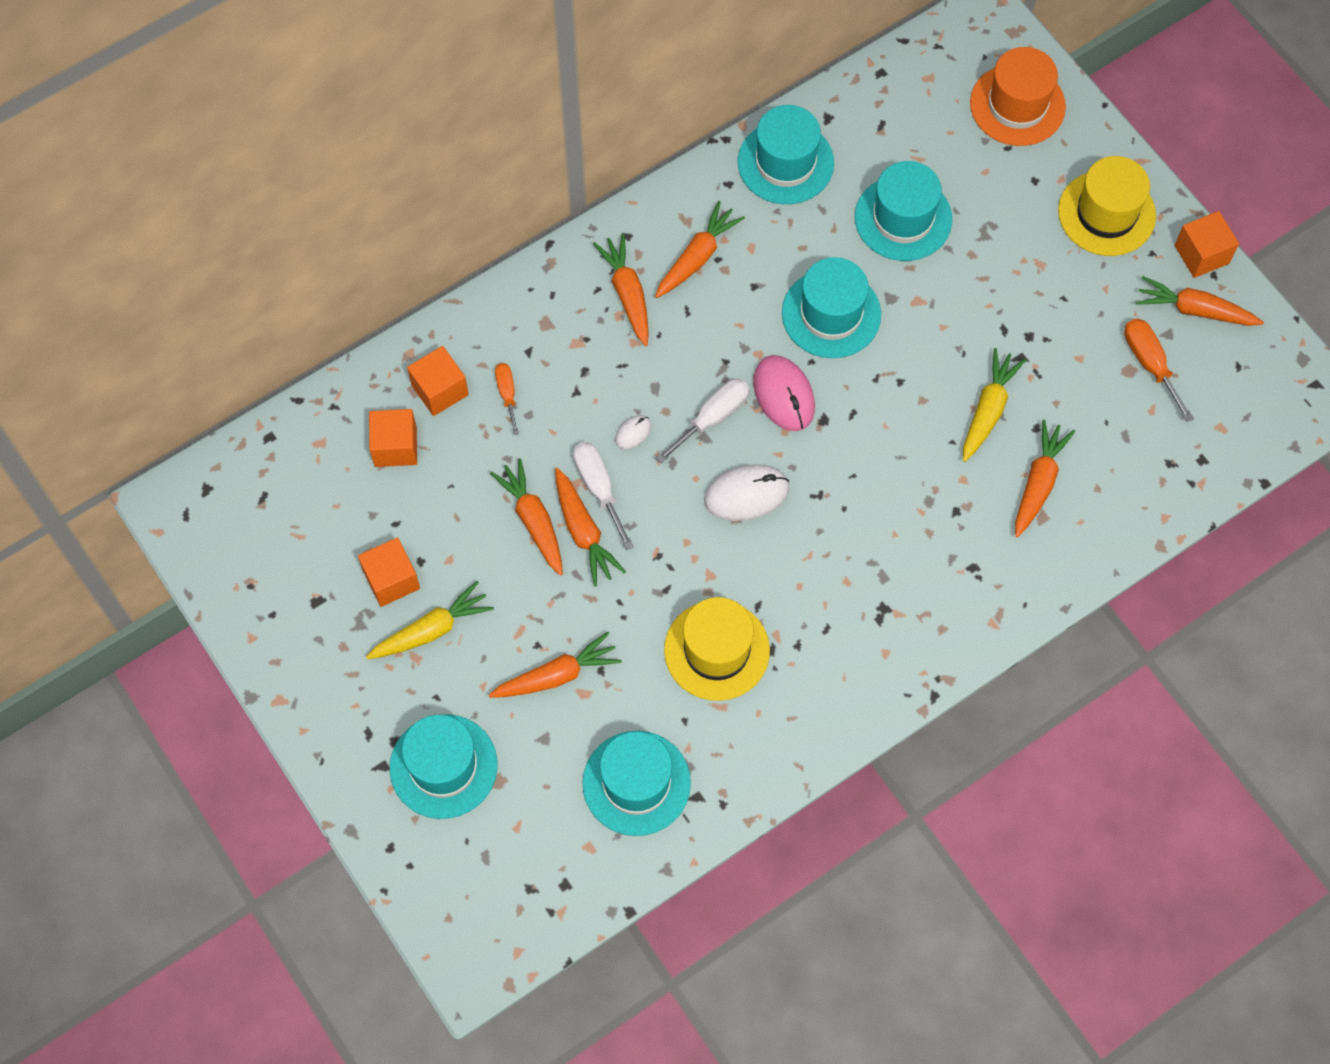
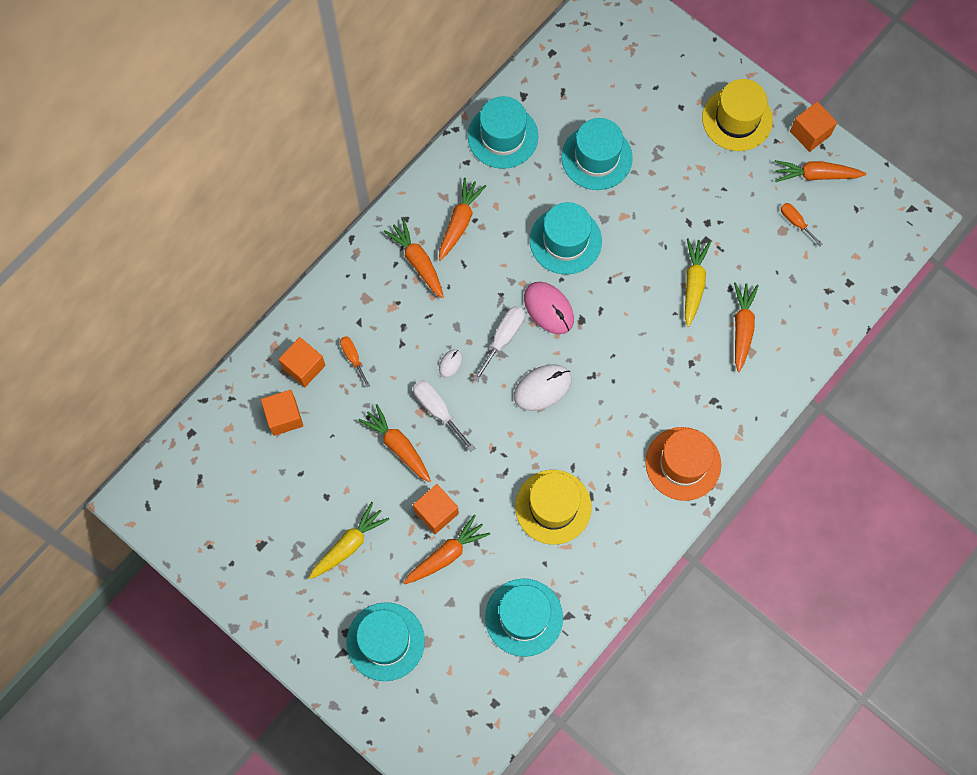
camera: 15 degrees left, 5 degrees up
orange cube [358,537,420,607] -> orange cube moved to [413,484,459,534]
orange carrot [555,468,626,586] -> none
orange hat [970,47,1066,146] -> orange hat moved to [646,427,721,501]
orange screwdriver [1124,318,1194,422] -> orange screwdriver [781,203,822,246], size x0.65

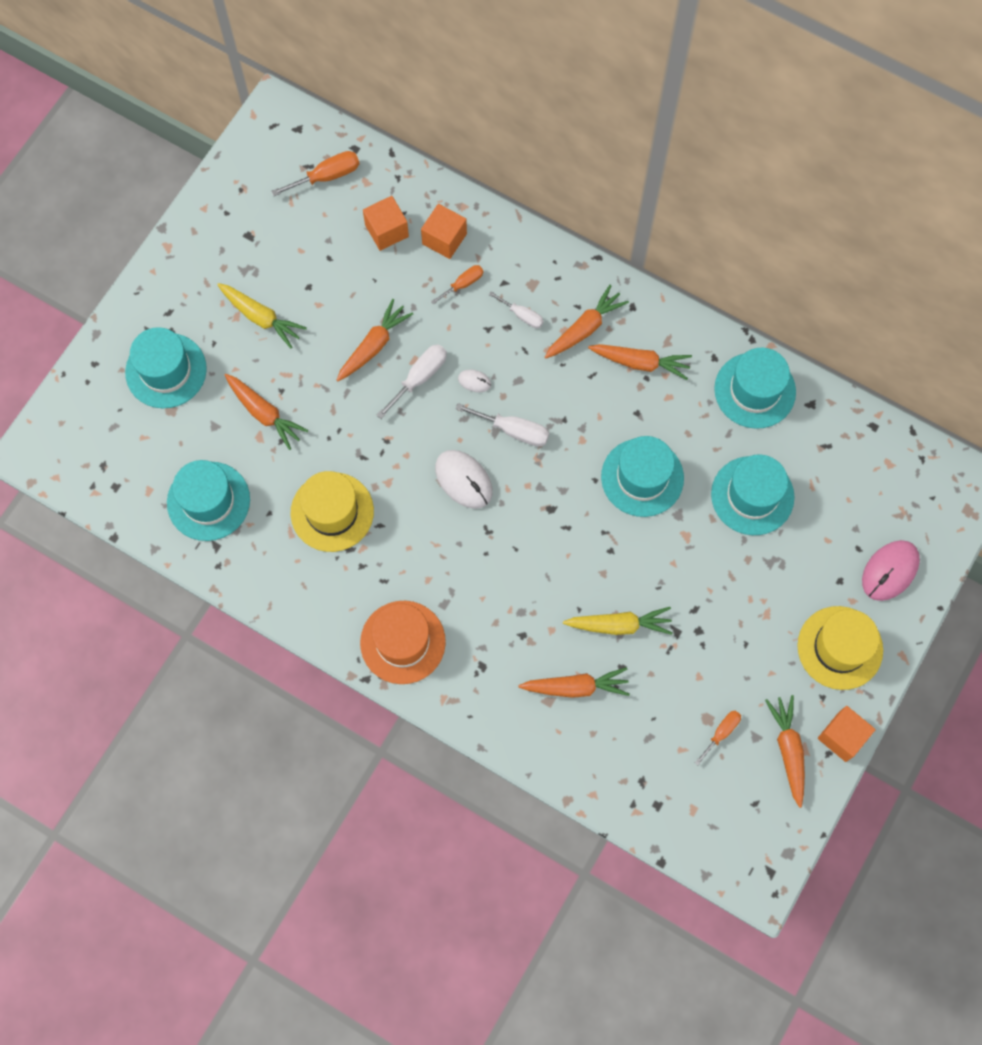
camera: 80 degrees right, 0 degrees up
orange cube [413,484,459,534] -> none
pink mouse [524,282,574,334] -> pink mouse moved to [862,540,920,601]
none -> orange screwdriver [271,151,360,196]
none -> white screwdriver [489,292,544,328]

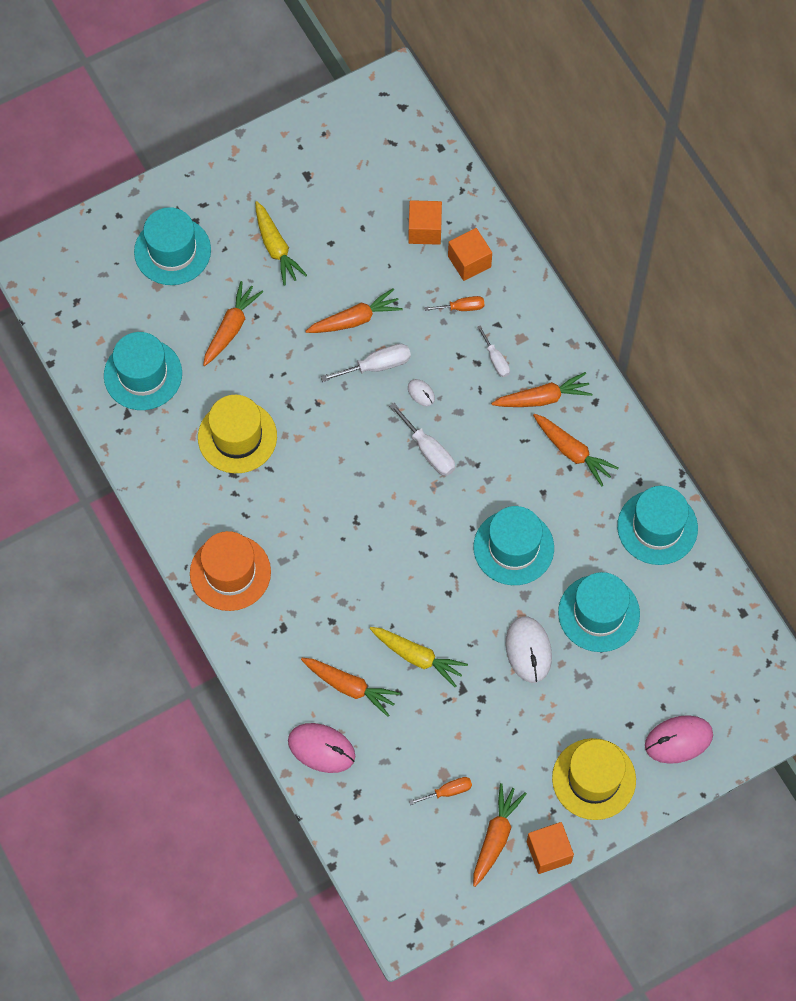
camera: 30 degrees right, 5 degrees down
orange carrot [225,374,308,450] -> orange carrot turned 135 degrees counterclockwise [203,281,263,366]
orange screwdriver [271,151,360,196] -> none
white mouse [435,450,493,509] -> white mouse moved to [506,616,552,683]
none -> pink mouse [288,723,355,773]

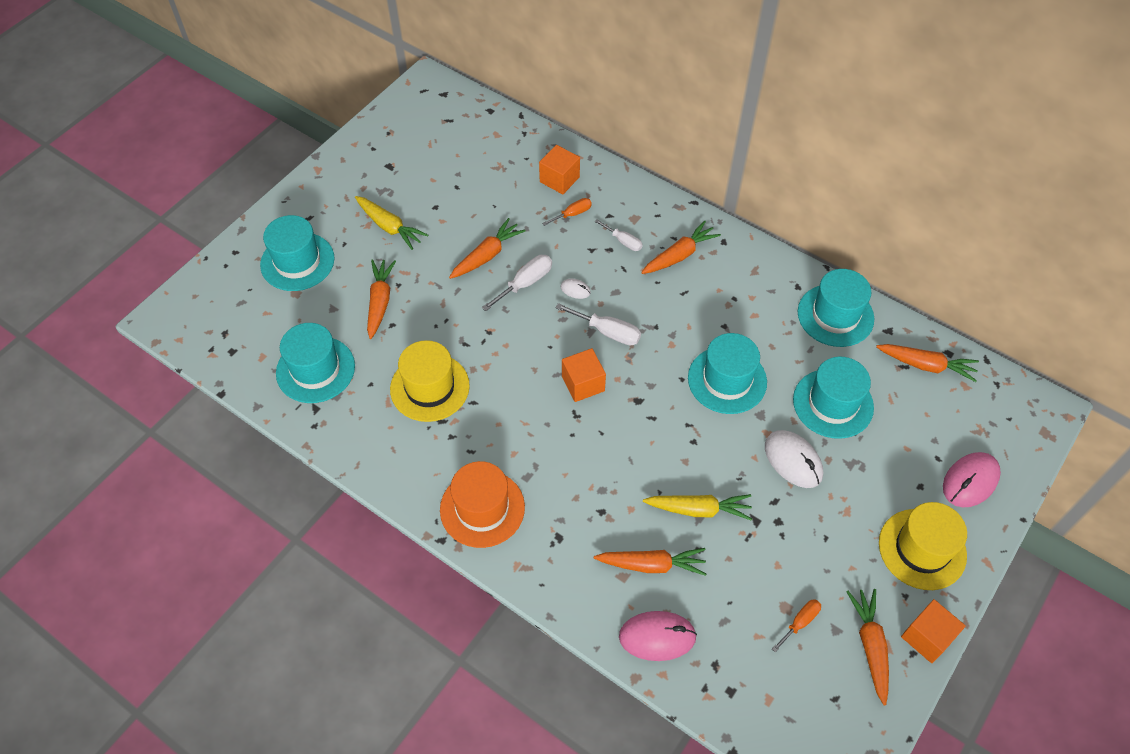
camera: 25 degrees left, 10 degrees down
orange cube [409,200,442,245] -> orange cube moved to [562,348,606,402]
orange carrot [533,414,619,486] -> orange carrot moved to [876,344,979,382]

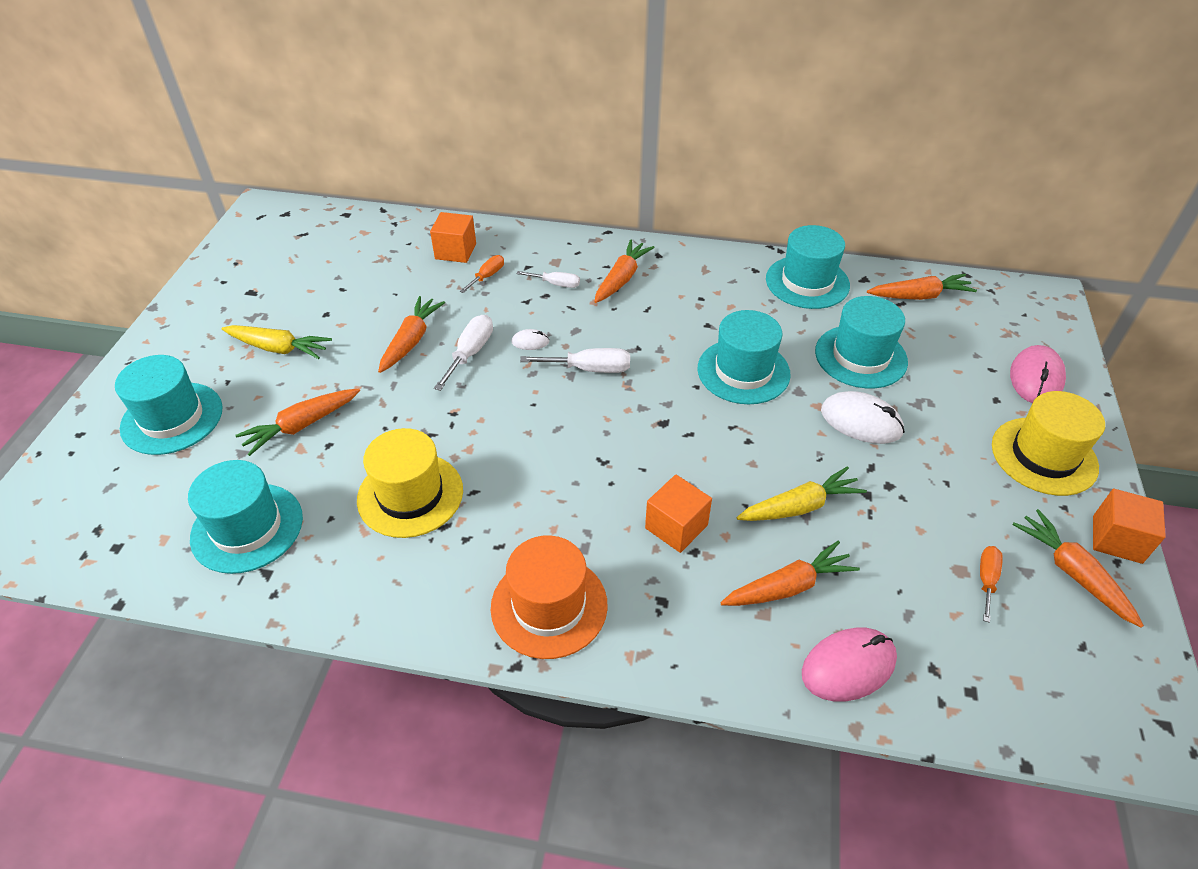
camera: 25 degrees left, 10 degrees down
orange carrot [367,259,396,339] -> orange carrot turned 105 degrees counterclockwise [235,389,360,456]
orange cube [562,348,606,402] -> orange cube moved to [645,475,712,553]

